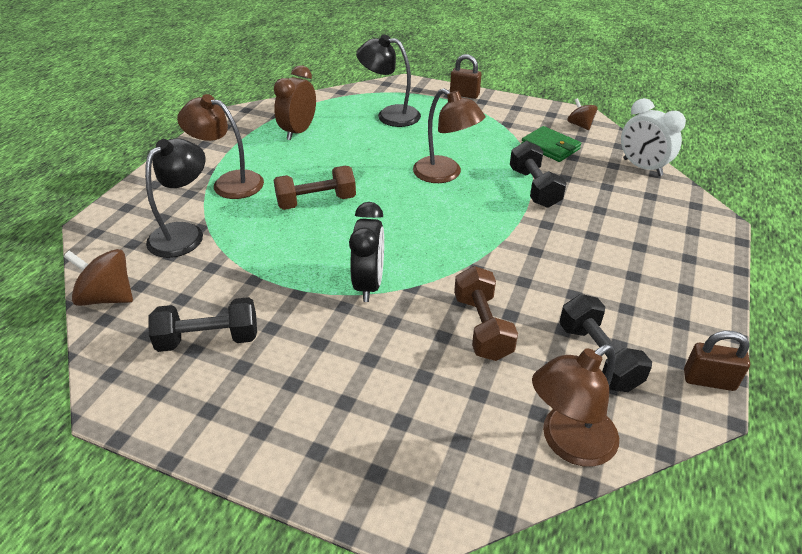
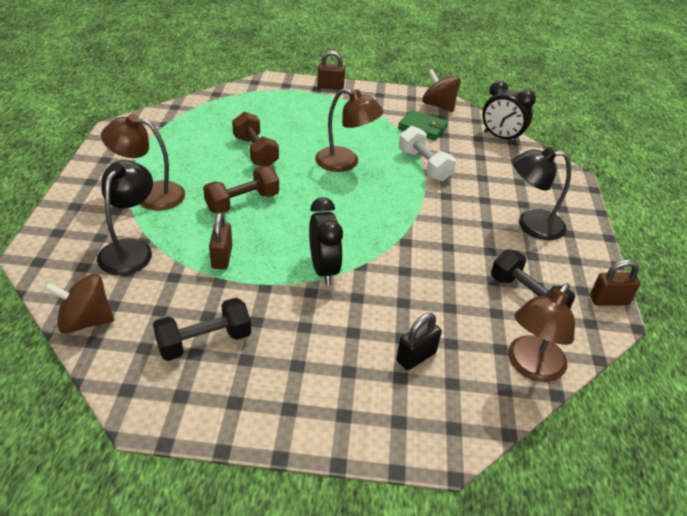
camera: 20 degrees left, 0 degrees up
brown clock [274,65,316,140] -> none
black lamp [356,34,421,127] -> black lamp moved to [512,147,571,240]
brown dumbbell [454,266,518,361] -> brown dumbbell moved to [232,112,279,166]
black dumbbell [510,141,567,208] -> white dumbbell [399,126,456,182]
brown spinning top [567,98,598,130] -> brown spinning top [422,69,461,112], size x1.58
white clock [621,98,686,176] -> black clock [482,81,536,144]
none -> brown padlock [209,212,232,269]
none -> black padlock [396,313,442,370]

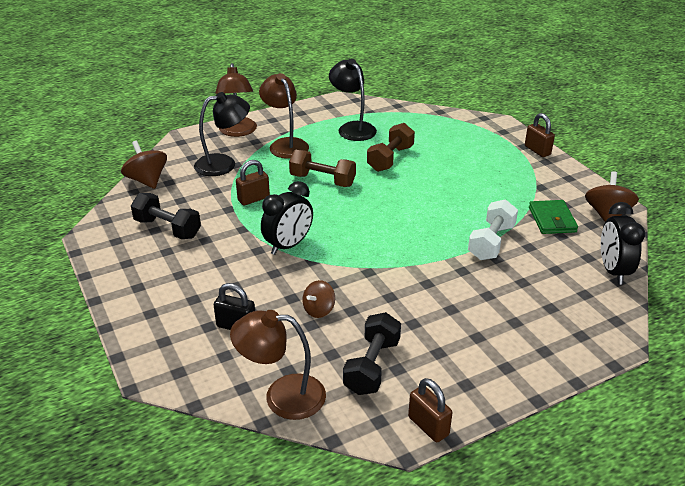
camera: 60 degrees right, 5 degrees down
brown lamp [315,88,384,172] -> brown lamp moved to [215,63,257,137]
black lamp [512,147,571,240] -> black lamp moved to [329,59,377,141]
none -> brown spinning top [302,280,335,318]

